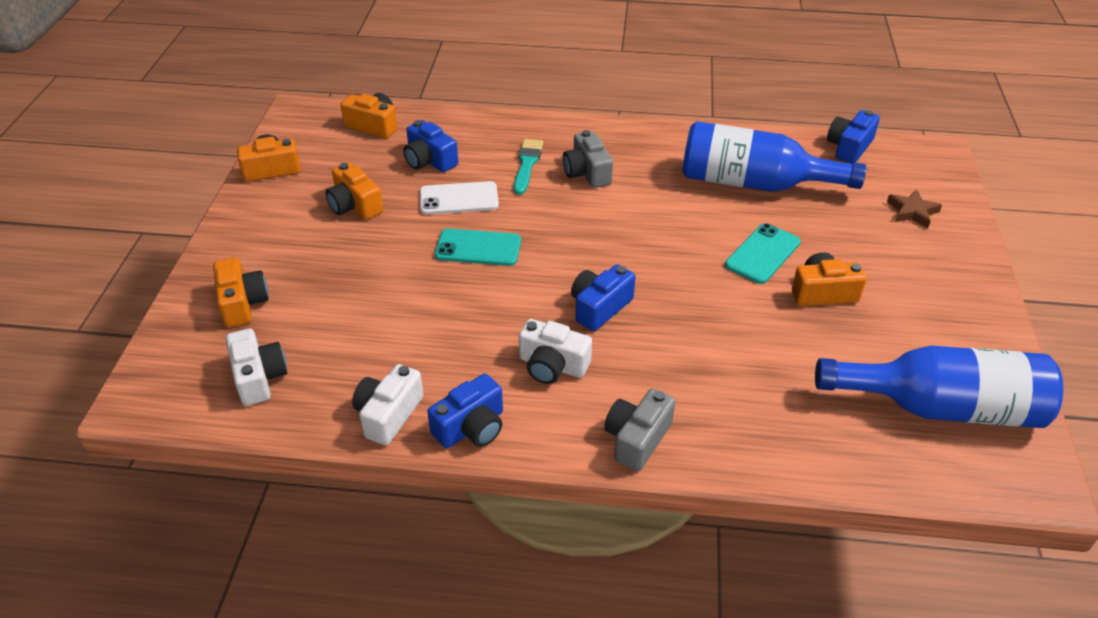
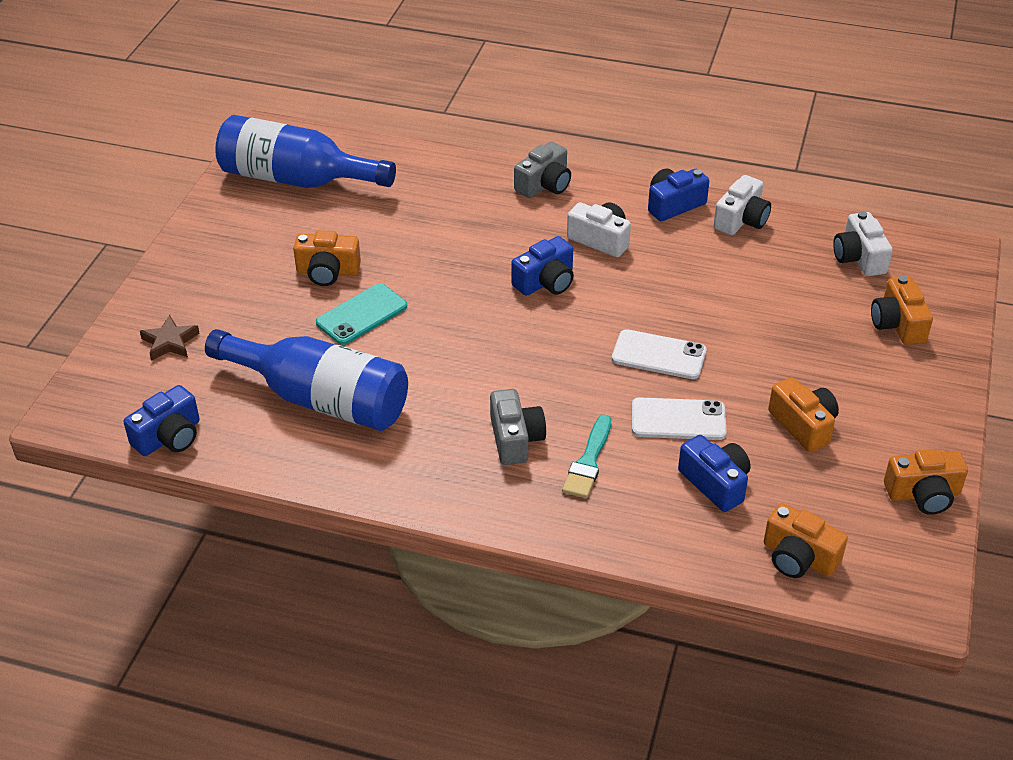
camera: 170 degrees left, 0 degrees up
turquoise phone [435,228,521,266] -> white phone [612,329,707,379]

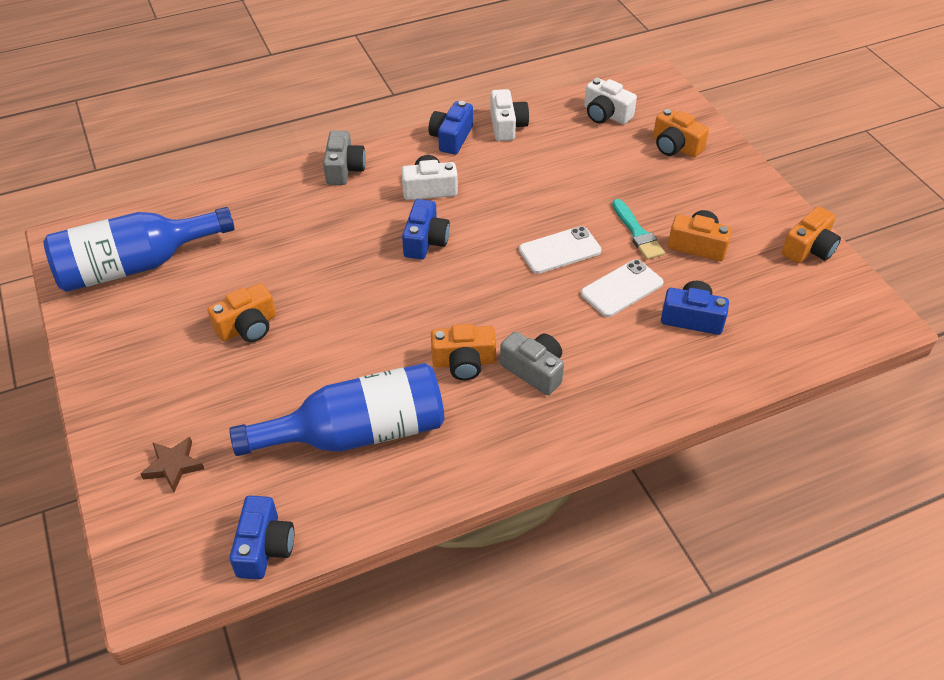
camera: 40 degrees left, 5 degrees up
turquoise phone [316,283,407,345] -> none
turquoise brush [562,414,611,498] -> turquoise brush moved to [612,199,665,260]
orange camera [764,503,848,578] -> orange camera moved to [431,324,496,380]

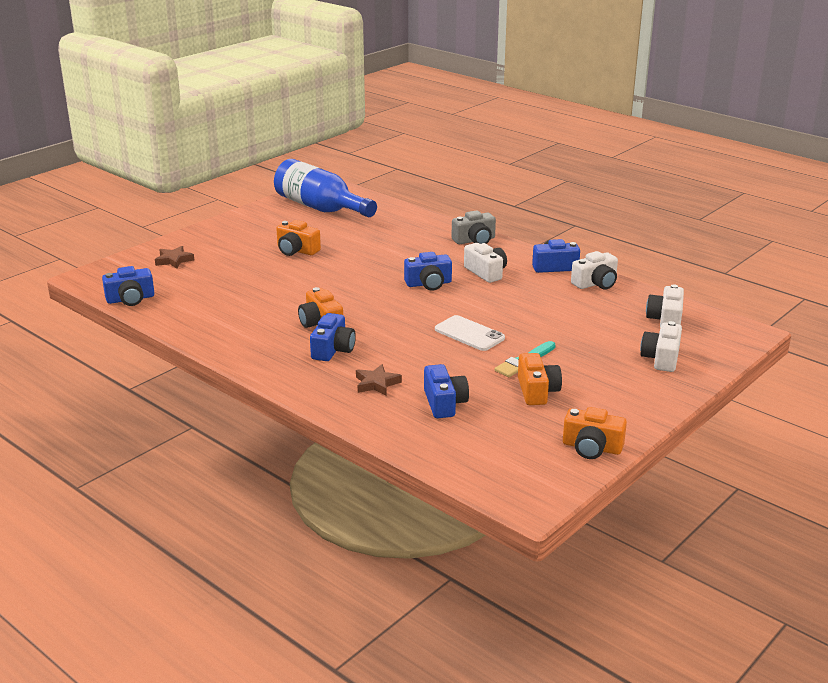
camera: 65 degrees right, 20 degrees down
blue bottle [229,363,444,456] -> none
grey camera [500,331,564,395] -> blue camera [310,313,356,361]
white phone [581,259,664,317] -> none
orange camera [653,108,709,158] -> white camera [640,321,682,372]
none -> brown star [356,364,402,396]

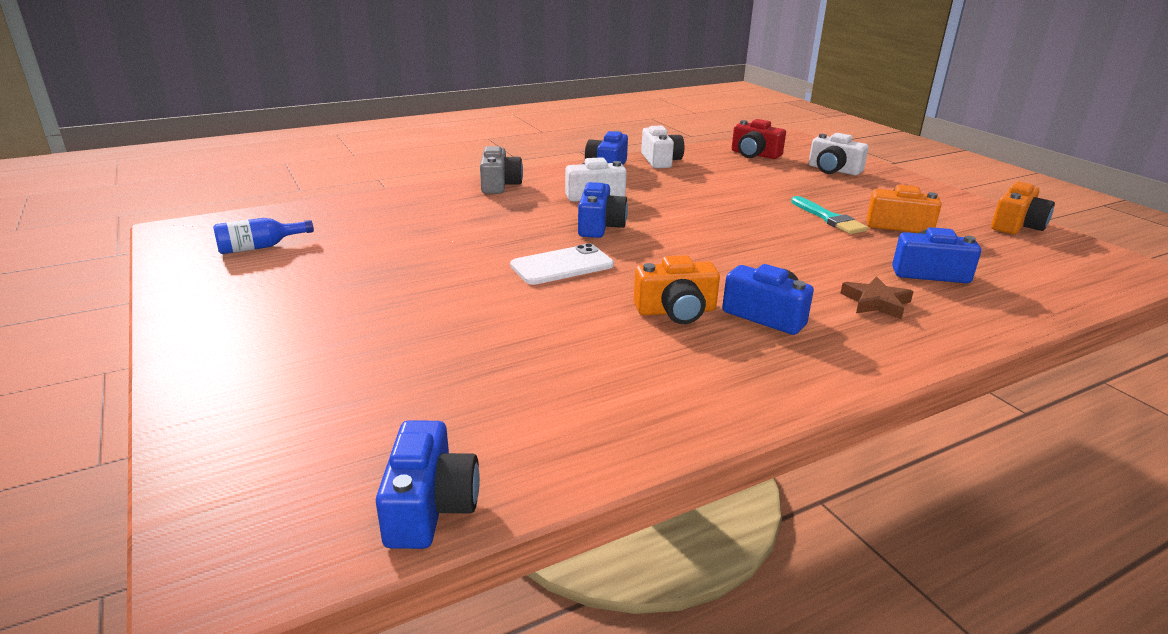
camera: 70 degrees left, 0 degrees up
brown star [155,246,195,269] -> none
blue bottle [274,159,377,217] -> blue bottle [213,218,314,254], size x0.43
orange camera [276,220,321,256] -> none
white phone [435,315,505,351] -> white phone moved to [510,243,614,285]
white camera [646,284,684,328] -> red camera [732,119,786,159]

